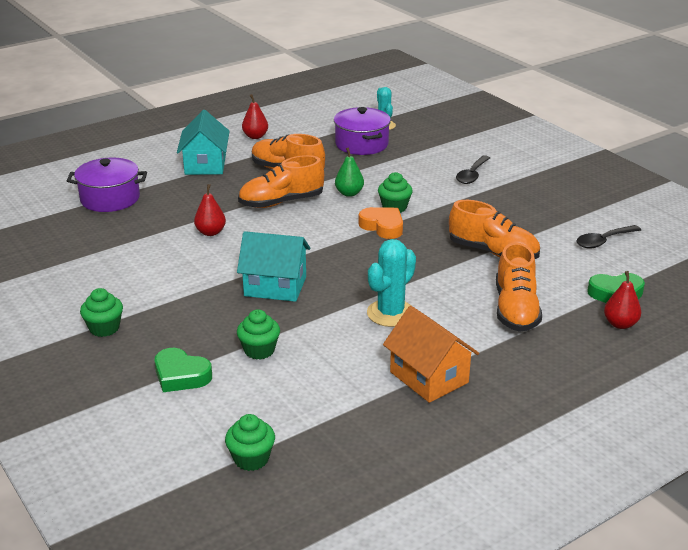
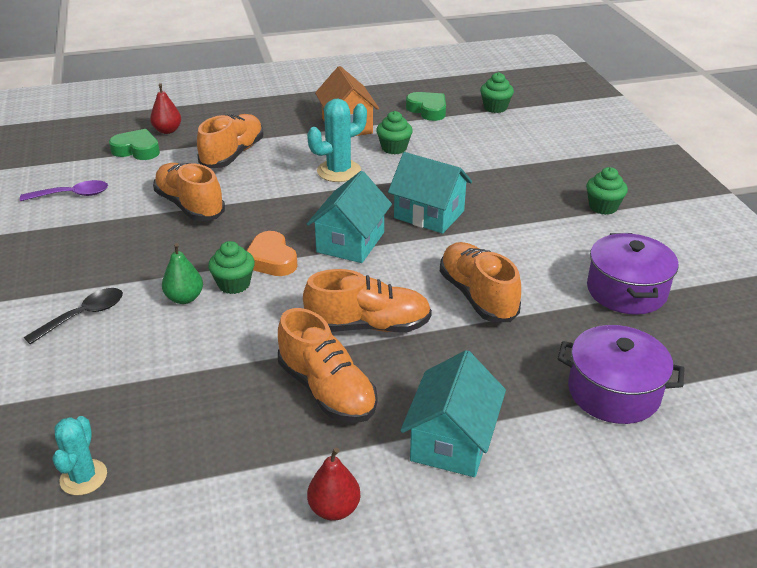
camera: 160 degrees left, 5 degrees up
green heart [154,348,212,392] -> green heart moved to [406,92,446,121]
red pear [194,184,226,236] -> orange shoe [440,242,521,322]
green cupcake [237,309,280,360] -> green cupcake moved to [376,111,413,154]
purple pot [334,107,391,155] -> purple pot moved to [587,233,678,315]
green pear [335,147,364,197] -> green pear moved to [162,243,203,304]
black spoon [576,225,641,249] -> purple spoon [20,180,108,201]
none -> turquoise house [307,171,392,263]

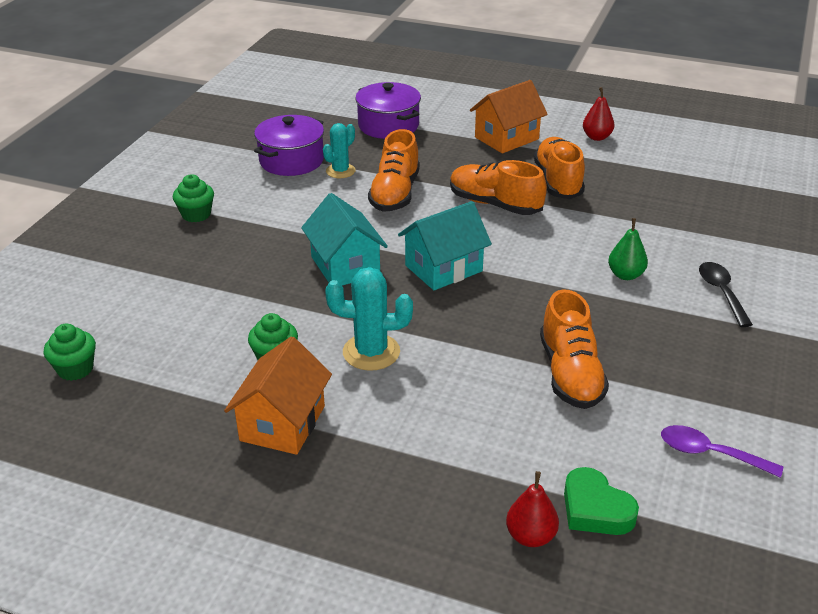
camera: 145 degrees left, 0 degrees up
black spoon [24,288,123,345] -> black spoon turned 90 degrees clockwise [699,262,753,327]
turquoise cactus [53,416,107,496] -> turquoise cactus moved to [323,123,356,178]
orange shoe [197,114,263,168] -> none
green cupcake [208,241,255,294] -> none
orange heart [247,231,297,276] -> none
turquoise house [400,350,506,477] -> orange house [470,80,548,153]
green heart [406,92,446,121] -> none

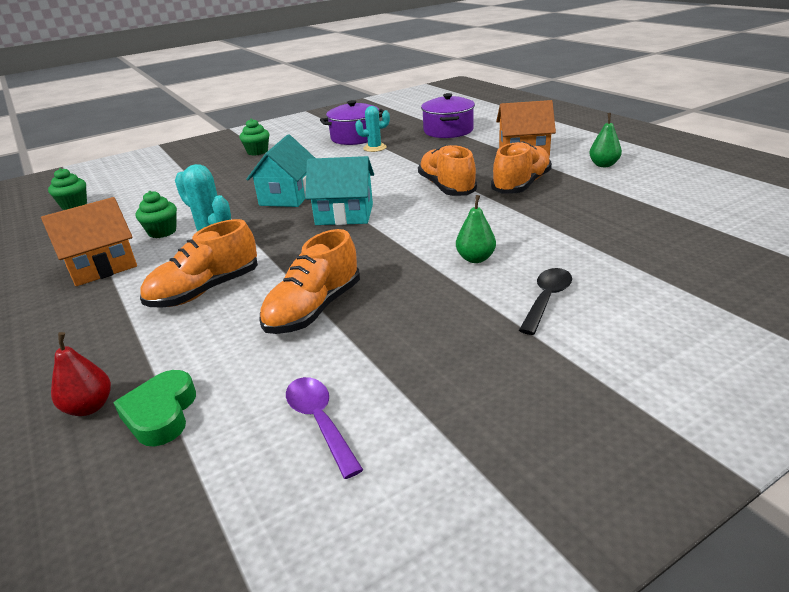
camera: 40 degrees right, 5 degrees down
orange shoe [368,129,420,212] -> orange shoe moved to [140,219,258,308]
red pear [583,87,614,141] -> green pear [589,113,622,167]

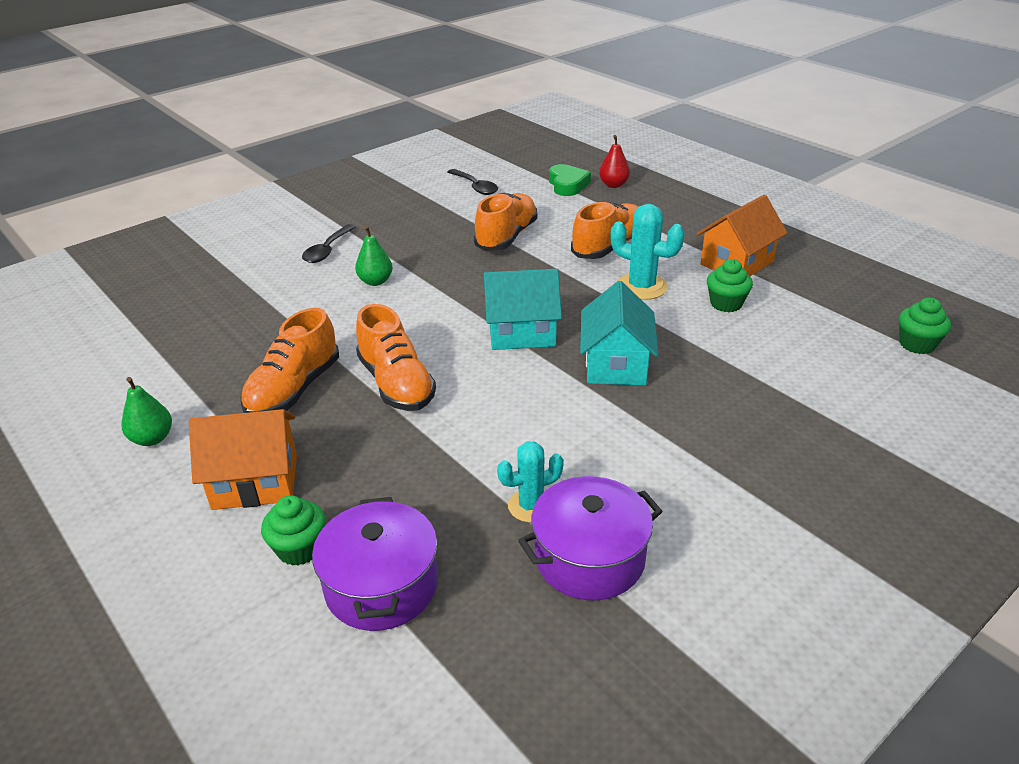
camera: 170 degrees right, 5 degrees up
green cupcake [239,119,269,156] -> green cupcake moved to [261,495,326,566]
purple spoon [286,377,363,479] -> black spoon [447,169,498,195]

